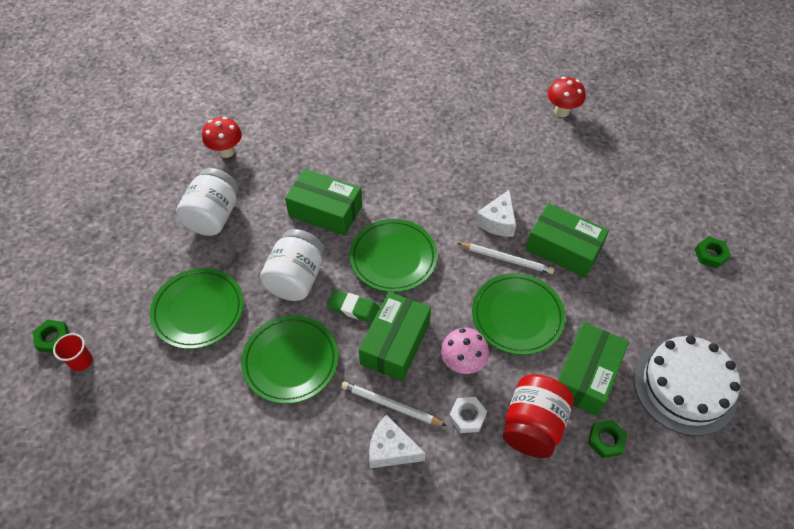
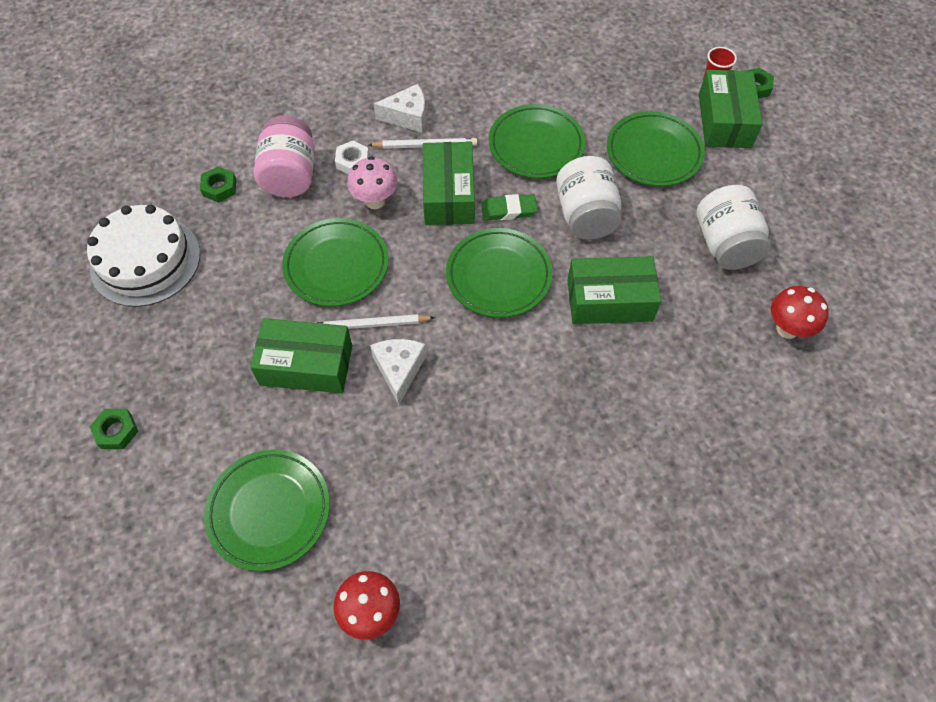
camera: 155 degrees right, 5 degrees up
red jar [503,374,573,458] -> pink jar [254,116,315,197]
green box [557,322,629,416] -> green box moved to [699,70,763,148]
none -> green plate [204,449,330,571]

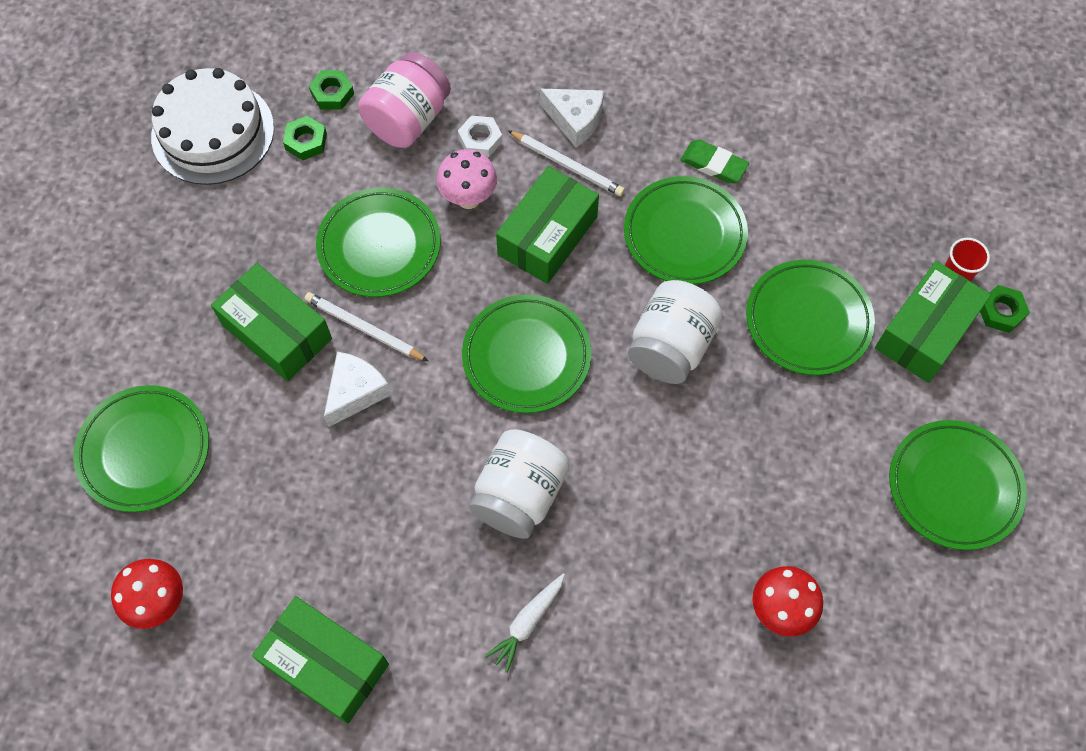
camera: 35 degrees right, 5 degrees up
green nut [89,409,138,449] -> green nut moved to [283,116,327,160]
green eraser [481,194,538,221] -> green eraser moved to [680,140,749,184]
green box [567,256,661,324] -> green box moved to [252,596,389,724]
white jar [696,185,771,270] -> white jar moved to [469,429,569,539]
none -> white carrot [485,574,565,673]
none -> green plate [889,420,1027,550]

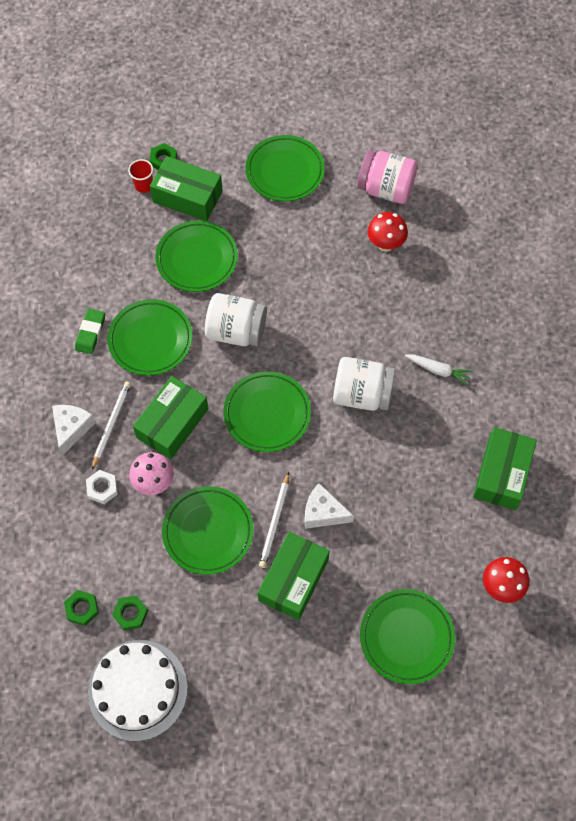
camera: 105 degrees left, 0 degrees up
pink jar [358,52,451,148] -> pink jar moved to [357,150,417,204]
green box [496,166,599,284] -> green box turned 75 degrees counterclockwise [133,376,208,459]

